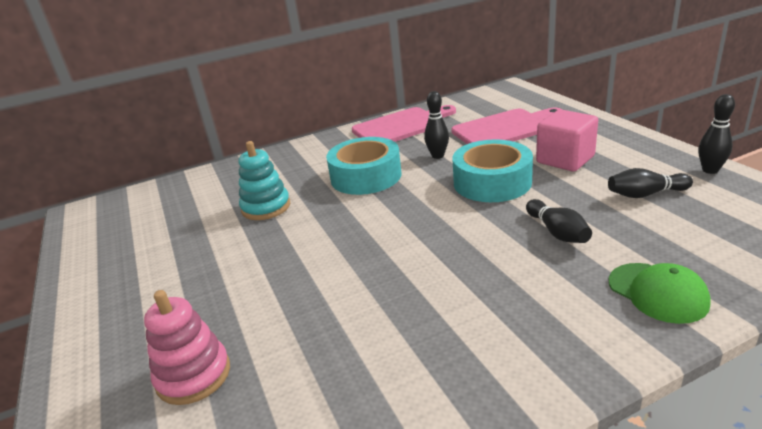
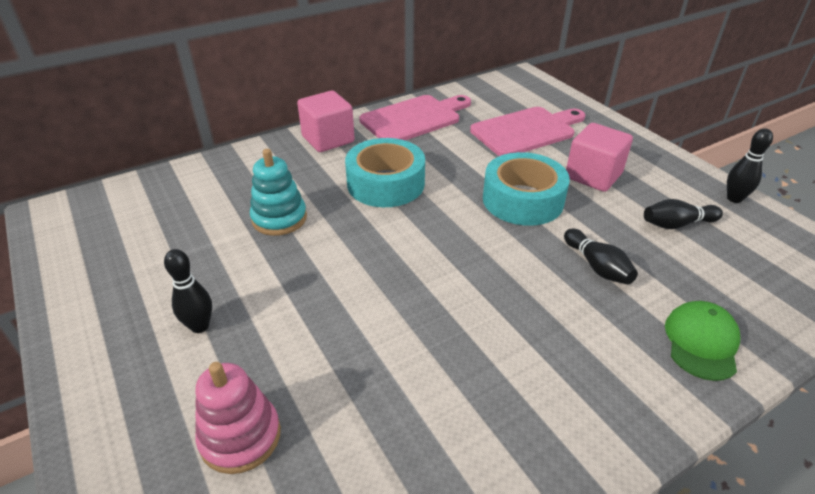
camera: 10 degrees left, 10 degrees up
black bowling pin [424,91,449,159] -> black bowling pin moved to [164,249,212,333]
green cap [609,263,711,324] -> green cap turned 120 degrees counterclockwise [665,301,740,381]
none -> pink cube [297,91,355,152]

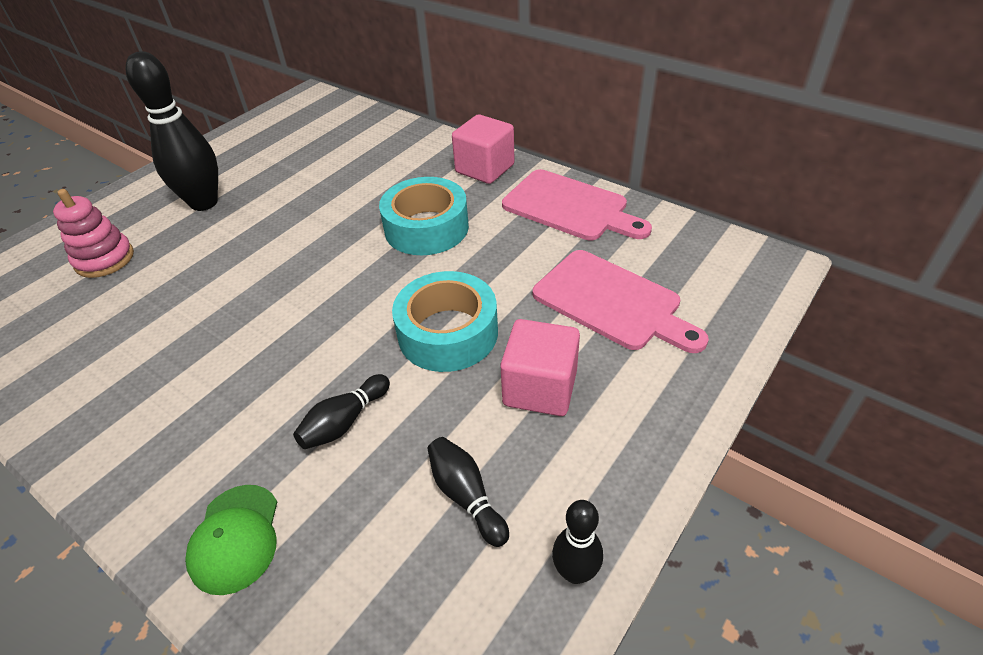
camera: 70 degrees right, 5 degrees up
black bowling pin [164,249,212,333] -> black bowling pin [126,51,218,211], size x1.96
turquoise stacking toy [250,149,307,236] -> none
green cap [665,301,740,381] -> green cap turned 90 degrees clockwise [185,485,277,595]

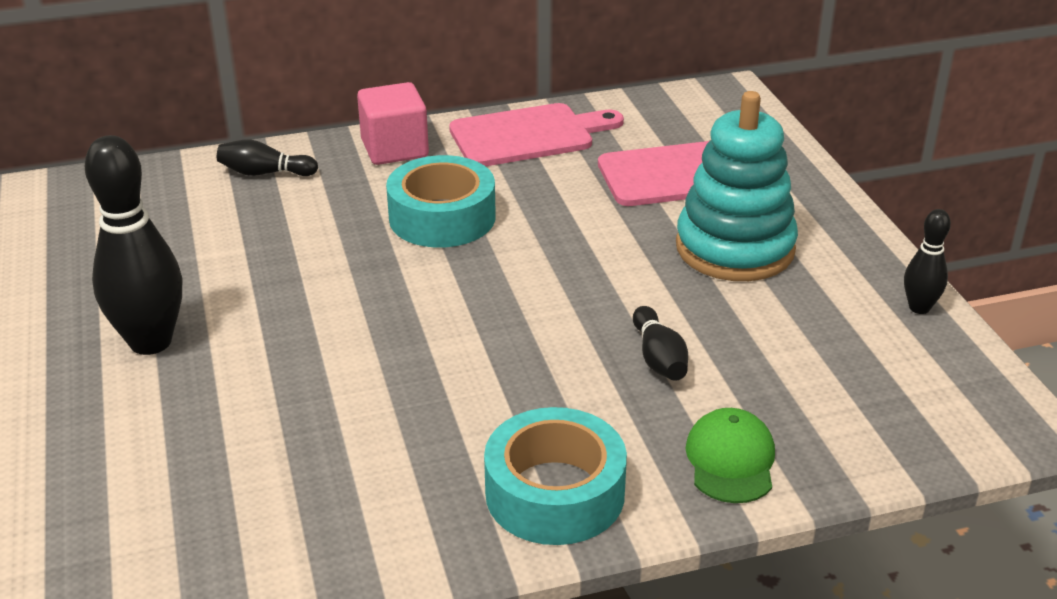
camera: 55 degrees left, 10 degrees down
pink stacking toy [53,189,134,278] -> none
green cap [185,485,277,595] -> green cap turned 120 degrees counterclockwise [685,408,775,503]
turquoise tape [392,271,498,372] -> turquoise tape moved to [484,407,627,545]
black bowling pin [427,437,509,547] -> black bowling pin moved to [217,139,318,176]
pink cube [500,319,580,416] -> turquoise stacking toy [676,91,798,281]

